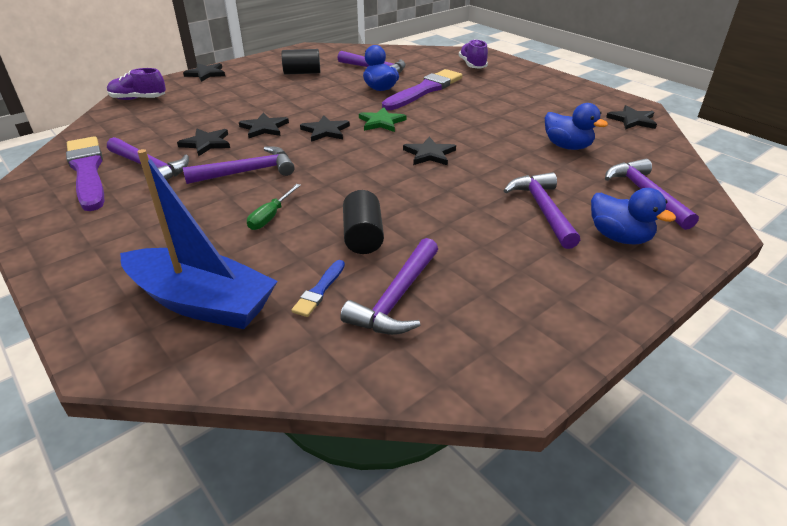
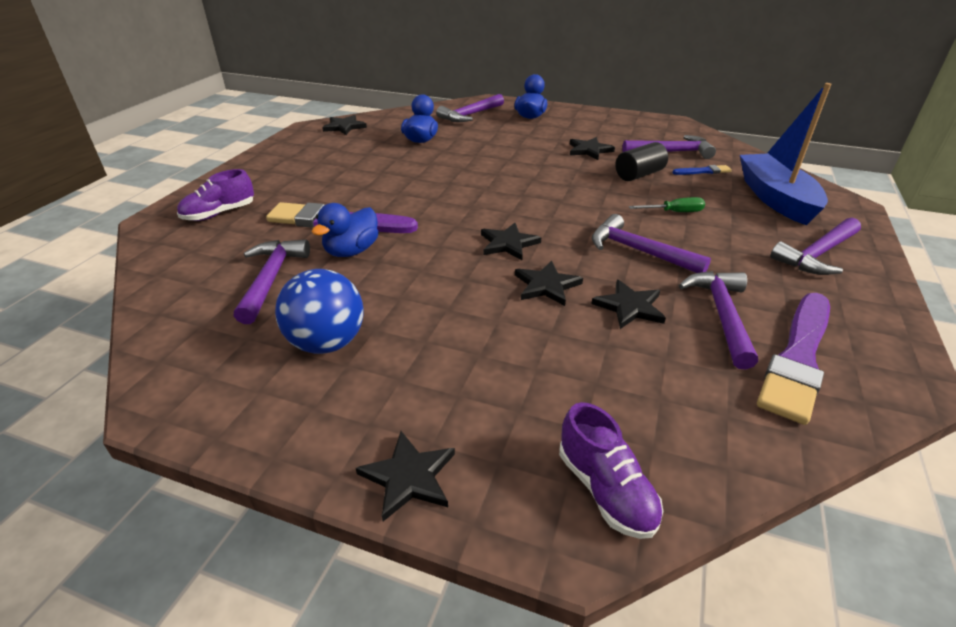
camera: 120 degrees left, 0 degrees up
black cylinder [281,49,320,75] -> blue ball [275,269,363,354]
green star [359,107,406,132] -> none
black star [403,137,456,165] -> black star moved to [570,137,615,160]
purple hammer [503,172,580,249] -> purple hammer moved to [770,217,861,275]

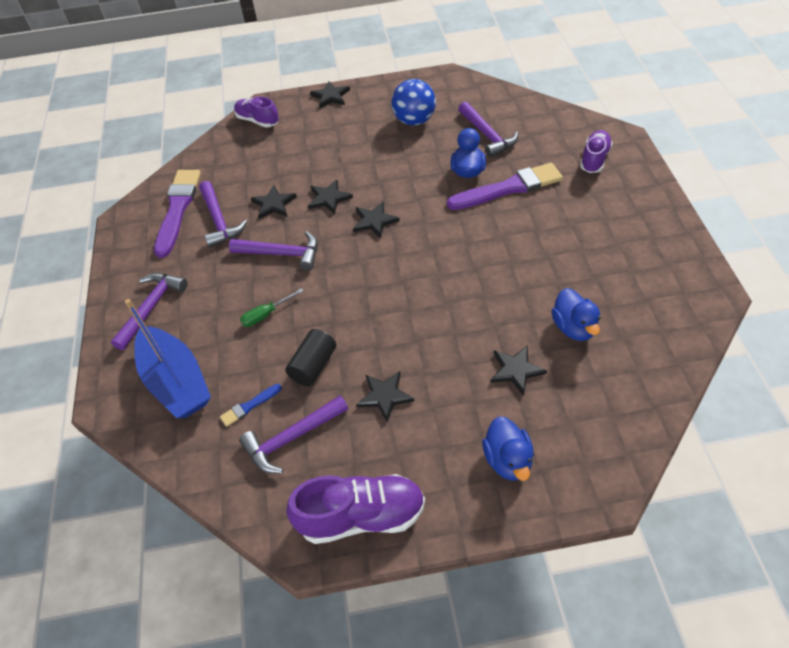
camera: 155 degrees right, 15 degrees up
black star [322,115,367,135] -> black star moved to [490,345,547,396]
purple hammer [436,94,504,122] -> none
none -> purple shoe [286,474,425,544]

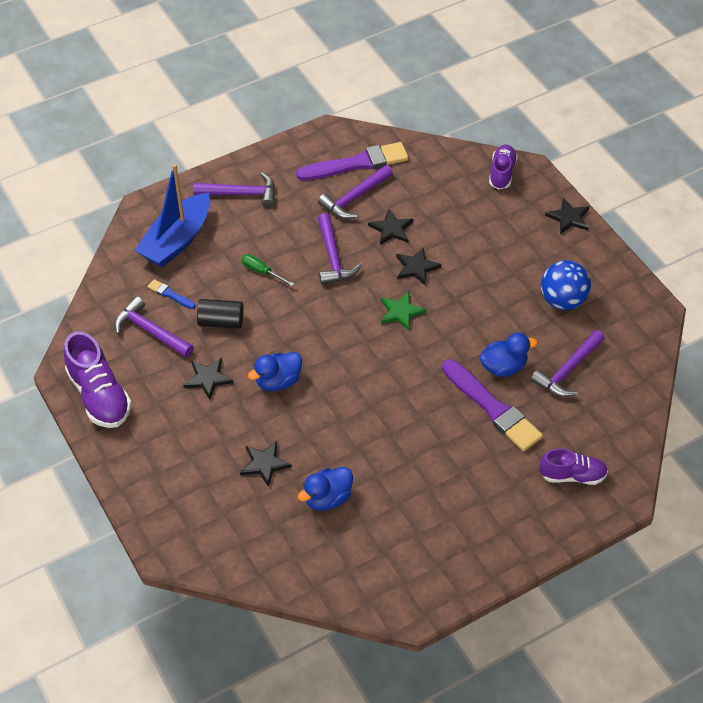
camera: 65 degrees right, 0 degrees up
black star [353,201,400,238] -> green star [381,291,426,331]
blue duck [482,416,534,481] -> blue duck moved to [248,352,302,391]

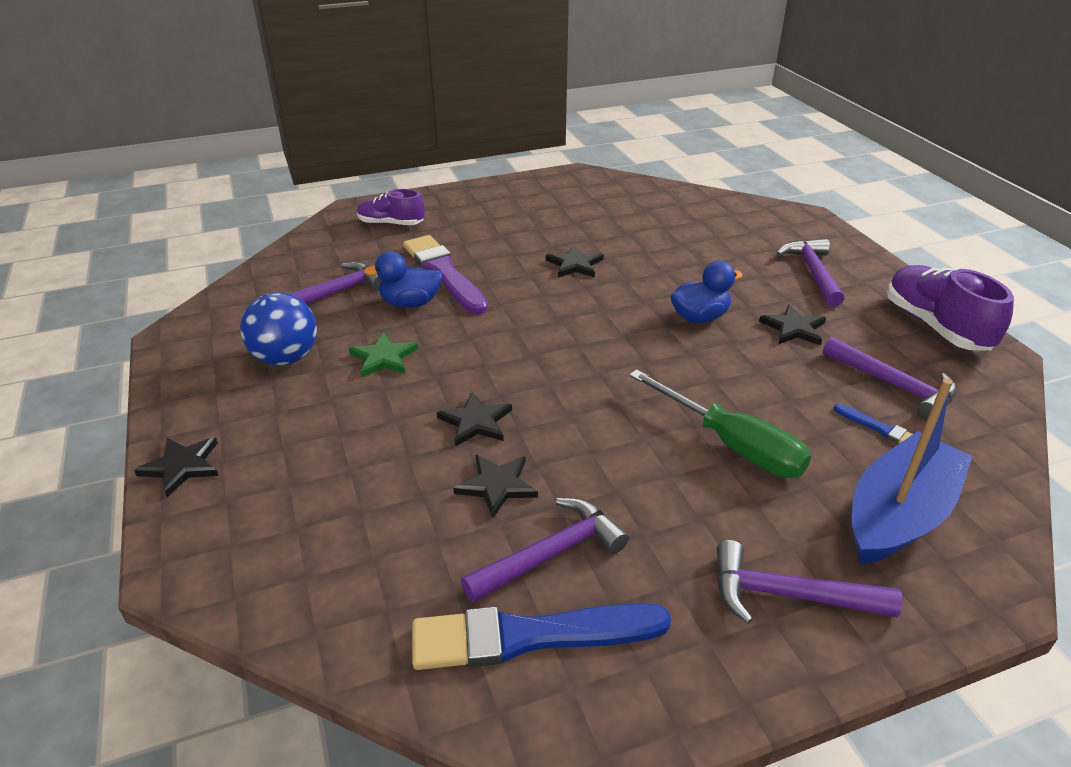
camera: 170 degrees left, 15 degrees down
black cylinder [197,299,244,329] -> none
black star [240,441,292,487] -> black star moved to [546,245,604,278]
green screwdriver [241,254,294,286] -> green screwdriver [629,369,811,478], size x1.97
purple brush [296,142,408,181] -> blue brush [412,603,671,670]
blue duck [298,467,353,511] -> none
purple hammer [317,213,362,285] -> purple hammer moved to [776,239,844,307]
green star [381,291,426,331] -> green star moved to [349,332,418,378]
purple shoe [489,145,518,189] -> none

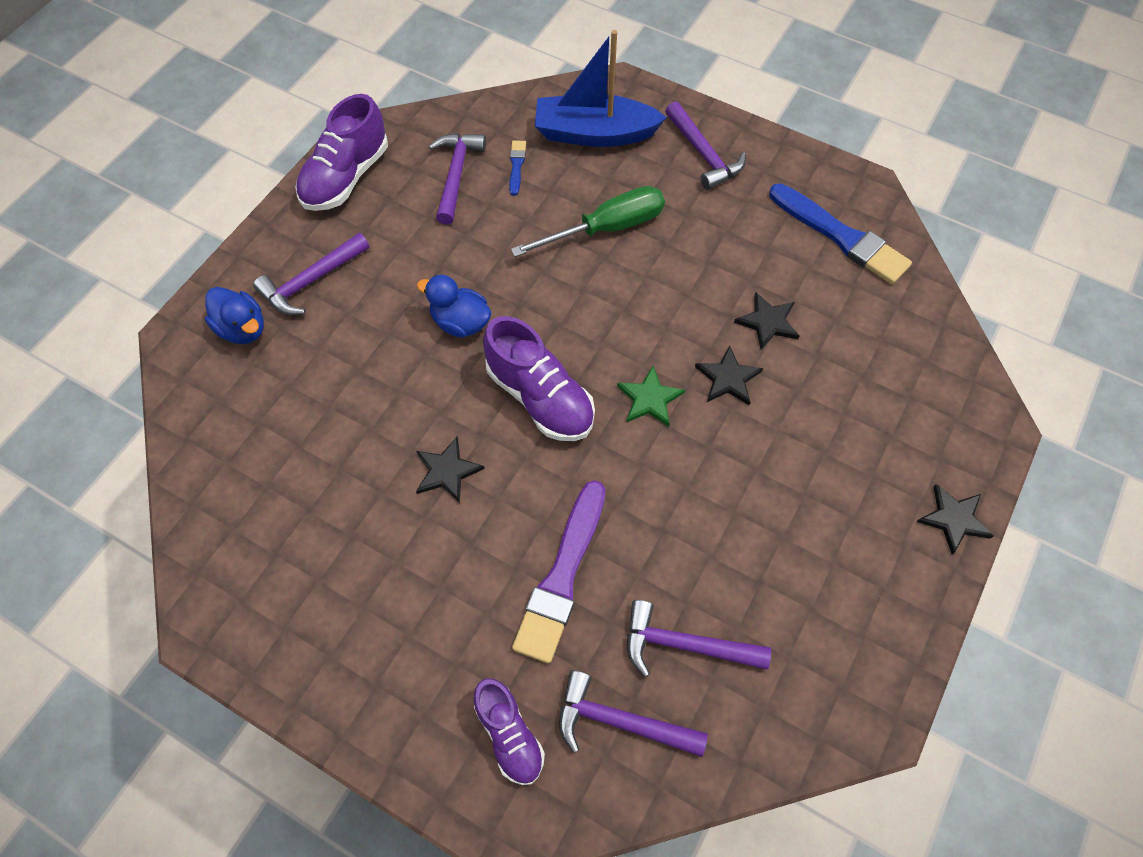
camera: 130 degrees left, 25 degrees up
blue ball [240,292,317,365] -> none
green star [349,332,418,378] -> green star moved to [617,366,685,427]
blue duck [364,251,443,308] -> blue duck moved to [205,287,264,344]
purple hammer [461,498,629,603] -> purple hammer moved to [559,670,708,757]
green screwdriver [629,369,811,478] -> green screwdriver turned 60 degrees clockwise [511,186,665,257]
black star [759,304,826,345] -> none
none -> purple shoe [483,316,595,441]

